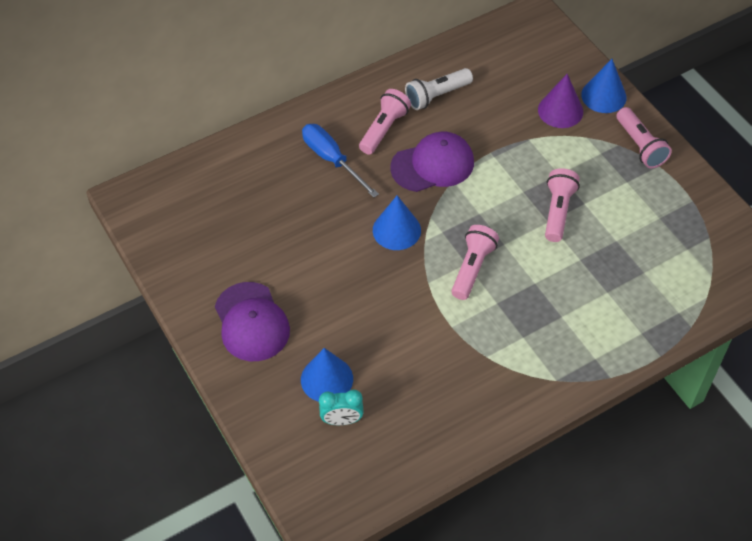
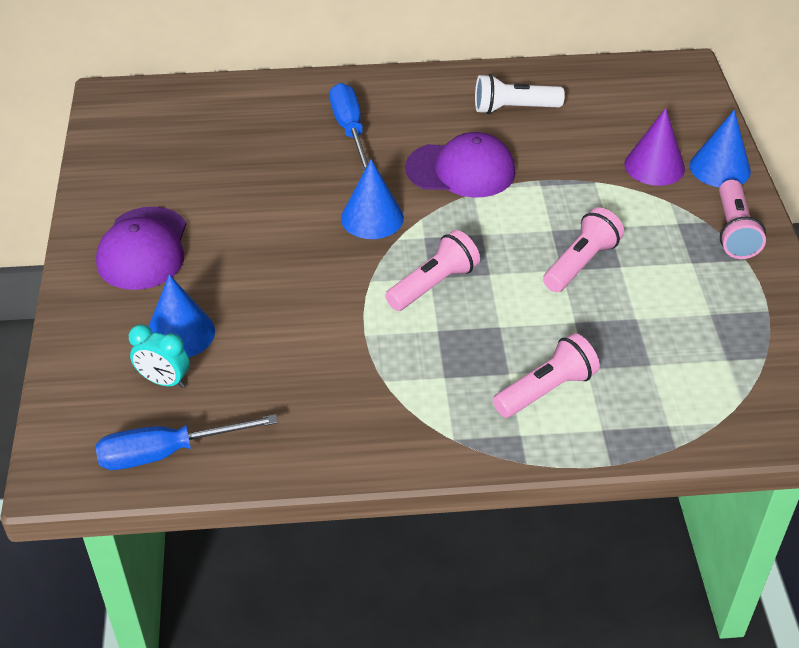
camera: 25 degrees right, 10 degrees down
pink flashlight [359,89,411,155] -> pink flashlight moved to [493,333,600,418]
none -> blue screwdriver [96,414,278,470]

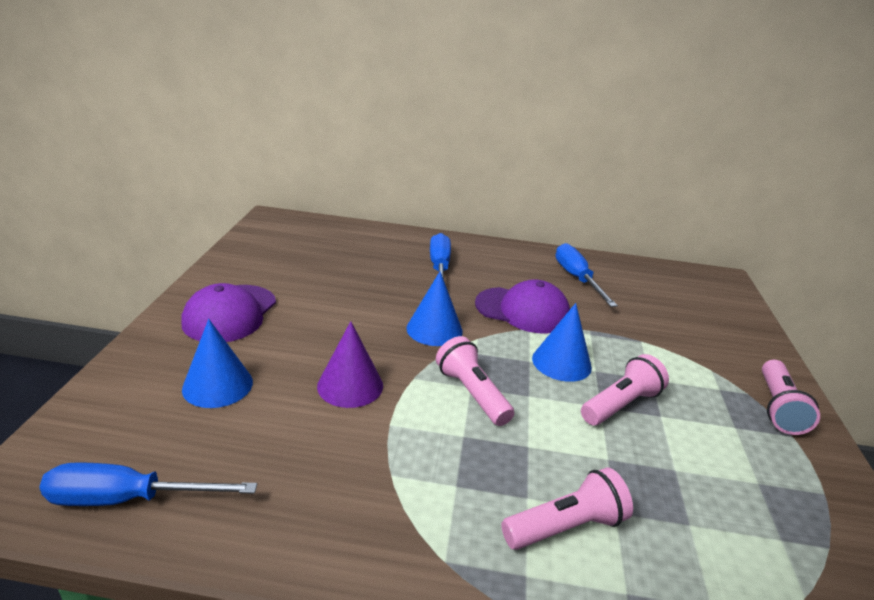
camera: 10 degrees right, 15 degrees down
turquoise clock [129,324,190,388] -> none
pink flashlight [385,230,480,311] -> pink flashlight turned 90 degrees counterclockwise [436,336,514,426]
white flashlight [475,74,565,114] -> blue screwdriver [555,243,618,307]
purple cone [624,108,685,186] -> purple cone moved to [317,321,383,408]
blue cone [690,110,751,187] -> blue cone moved to [532,303,592,382]

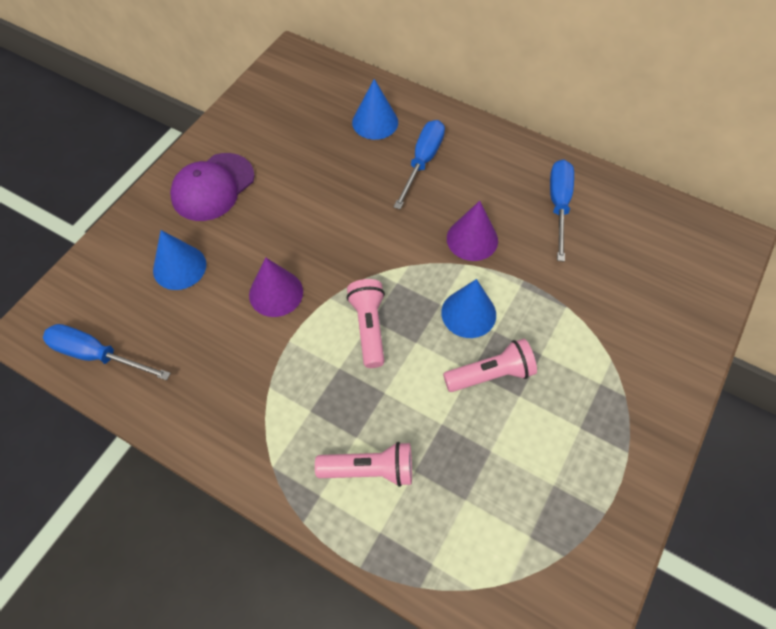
camera: 25 degrees right, 30 degrees up
blue cone [407,271,463,346] -> blue cone moved to [352,79,398,140]
purple cap [475,279,570,334] -> purple cone [447,201,498,261]
pink flashlight [762,360,820,435] -> none

